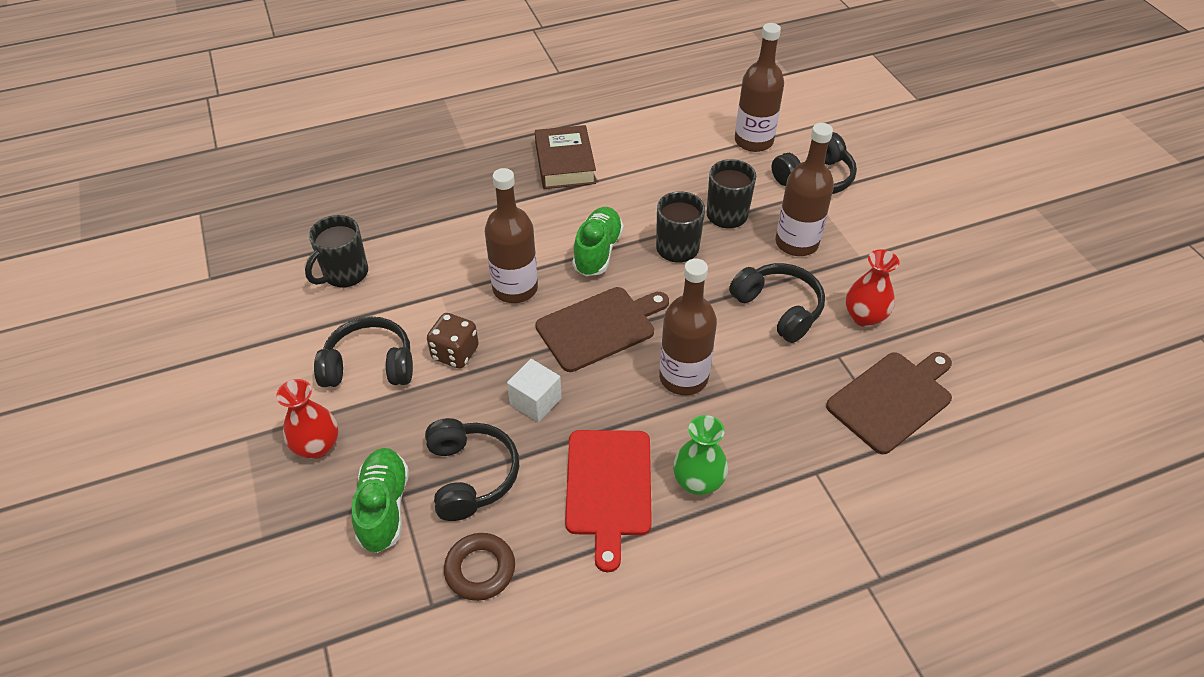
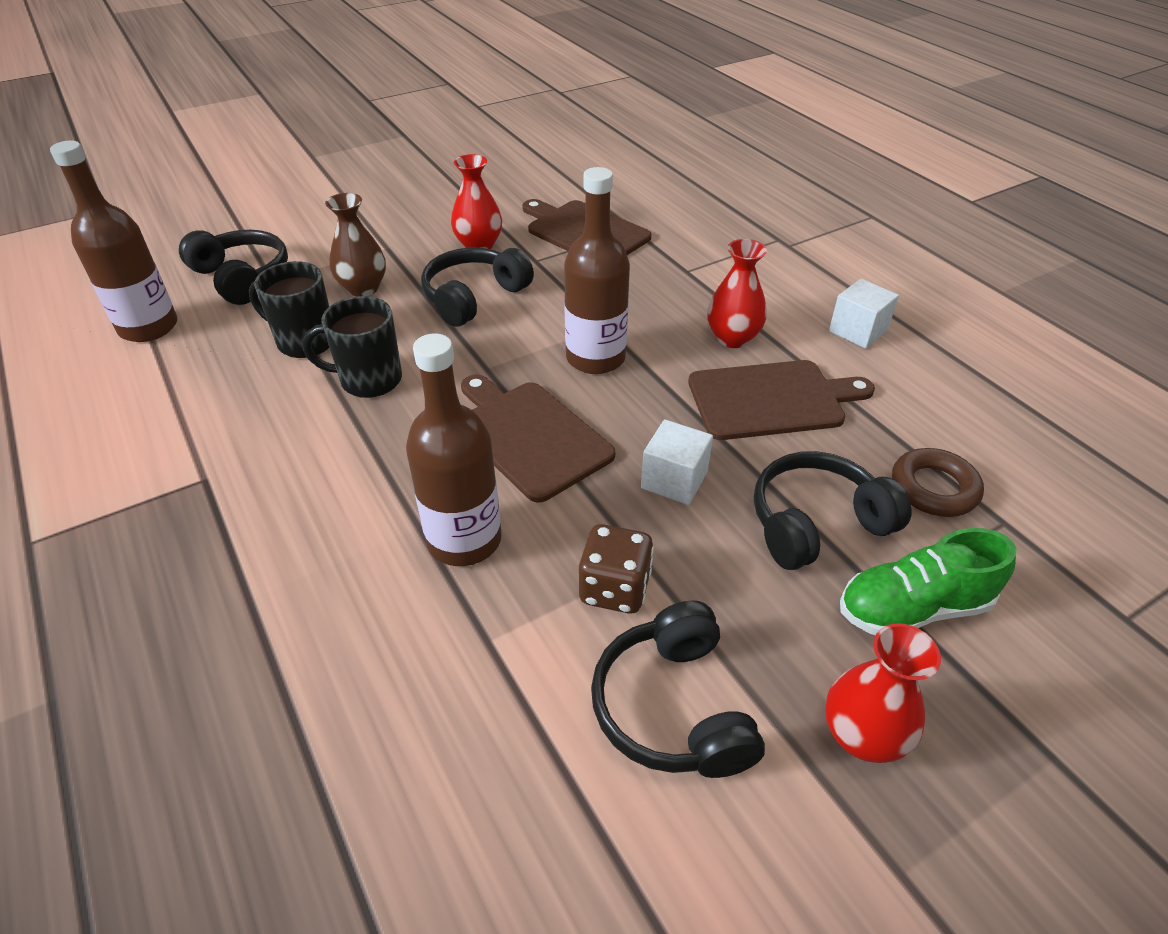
camera: 100 degrees left, 5 degrees down
black mug [305,215,368,287] -> none
brown book [535,125,596,189] -> none
red cutting board [565,430,652,572] -> brown cutting board [688,360,875,440]
green shoe [572,207,624,276] -> none
green vase [673,415,728,495] -> red vase [707,239,767,348]
brown bottle [775,123,834,256] -> brown vase [325,193,386,297]
none -> white cube [829,279,899,349]

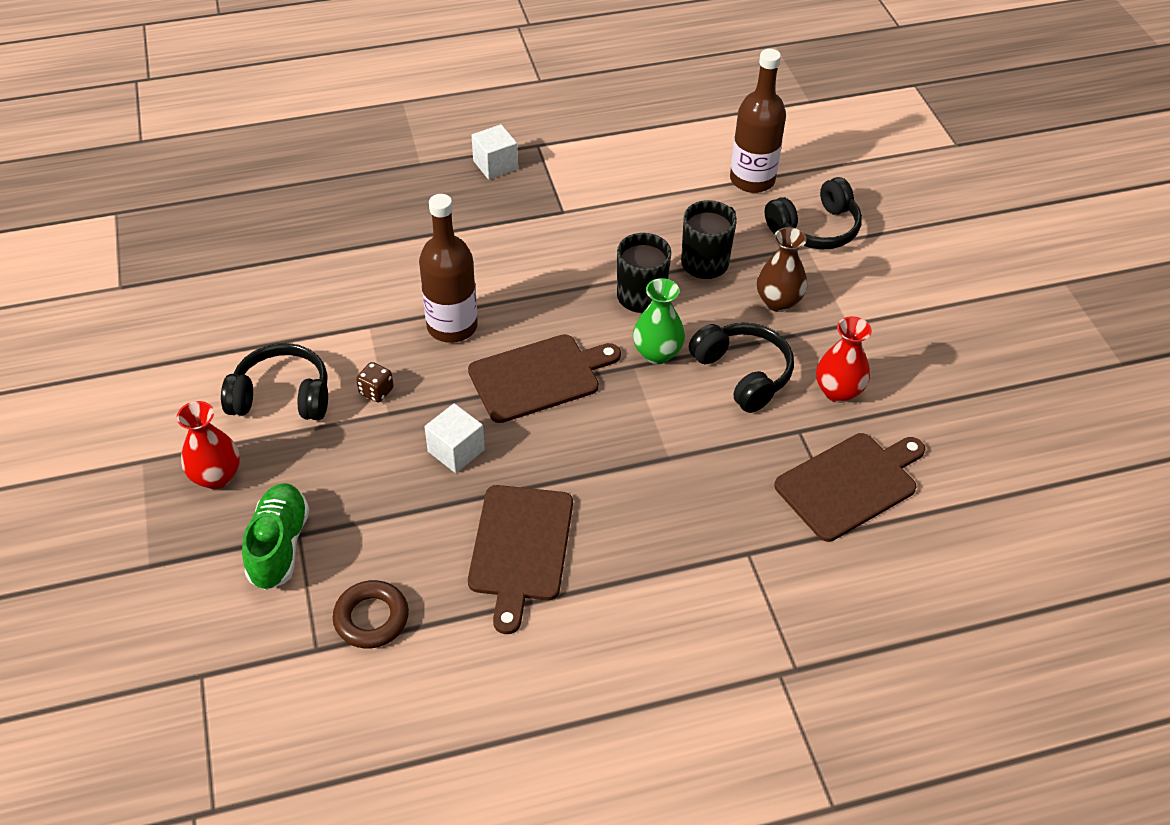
camera: 105 degrees right, 5 degrees up
brown bottle [564,167,630,374] -> none
brown dice [579,524,654,614] -> brown dice [356,362,394,402], size x0.65
red vase [707,239,767,348] -> none
black headphones [754,451,912,570] -> none
white cube [829,279,899,349] -> white cube moved to [471,124,518,180]
none -> green vase [633,278,685,364]

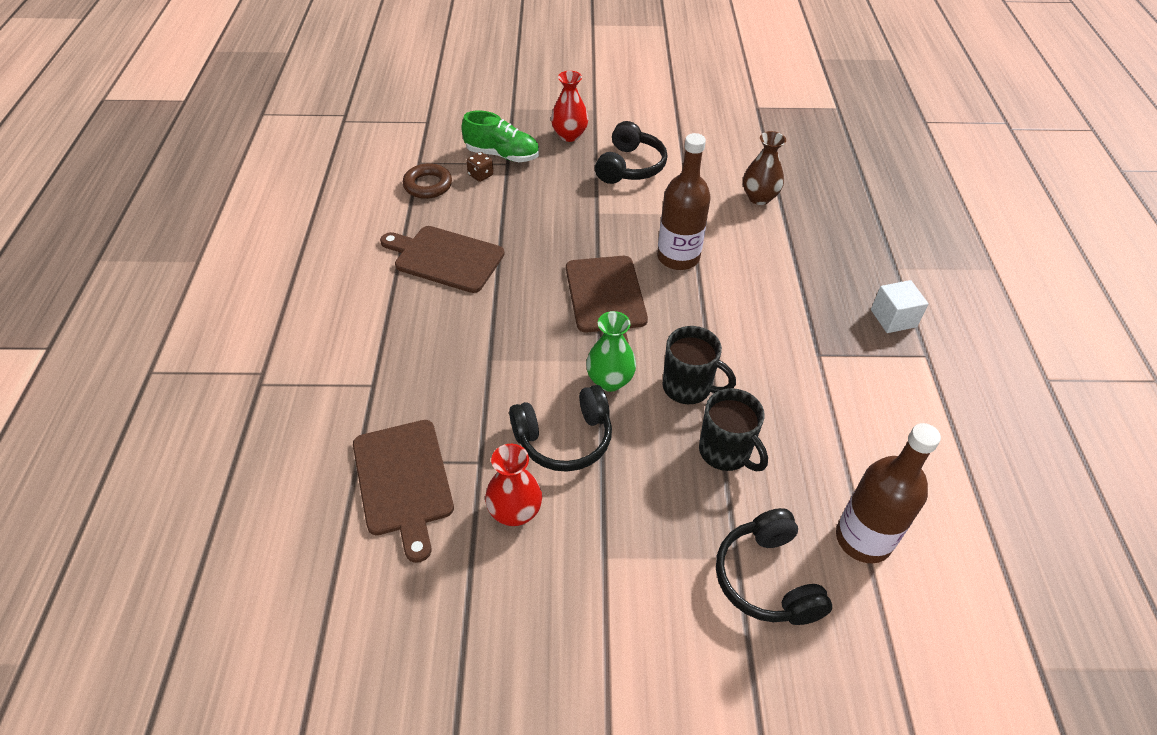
camera: 105 degrees right, 0 degrees up
brown dice [356,362,394,402] -> brown dice moved to [466,152,494,182]
white cube [425,403,485,473] -> none
brown vase [757,227,807,312] -> brown vase moved to [743,131,786,205]

